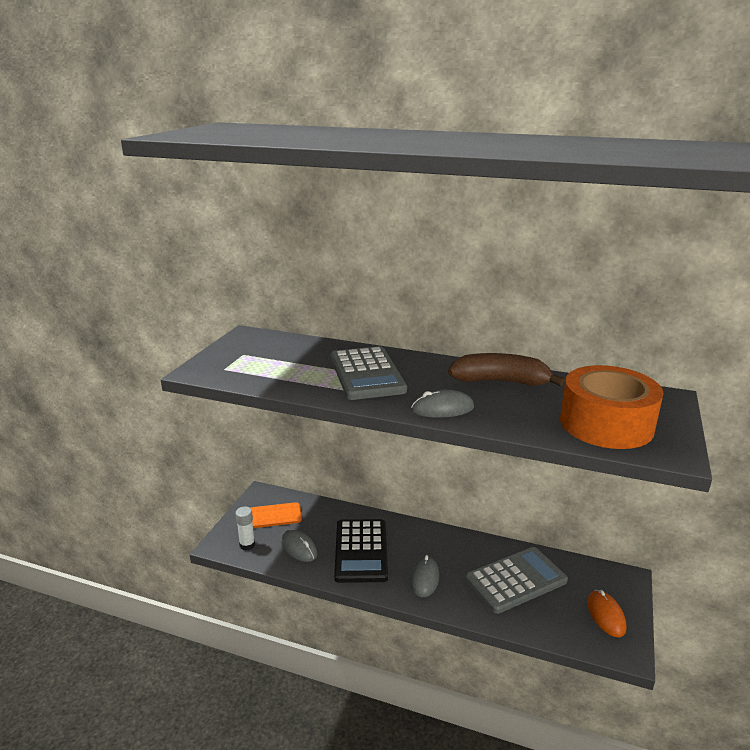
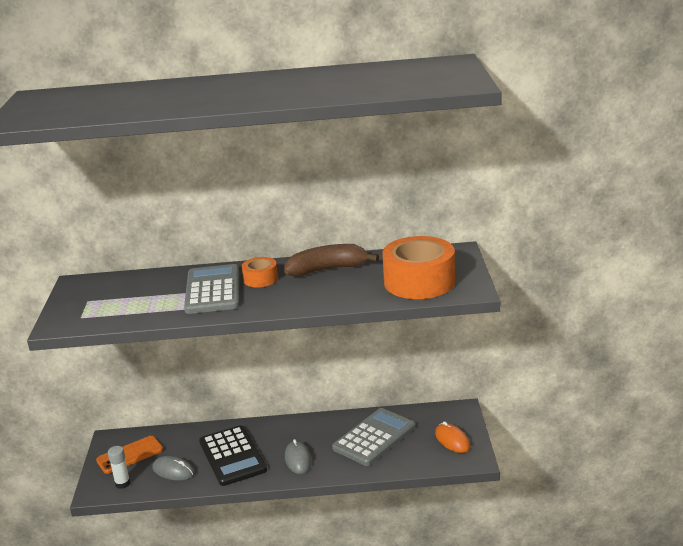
camera: 20 degrees left, 0 degrees up
grey calculator [330,346,407,400] -> grey calculator turned 150 degrees counterclockwise [184,264,239,314]
grey mouse [411,389,474,418] -> none
none -> orange tape [242,257,278,288]

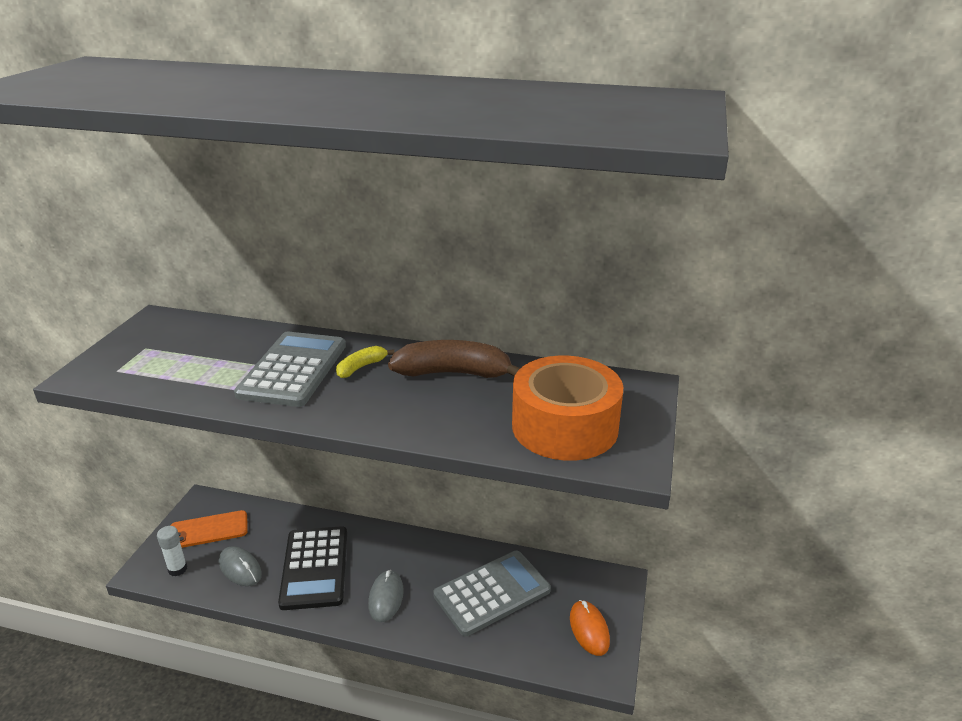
camera: 15 degrees right, 5 degrees up
orange tape [242,257,278,288] -> yellow banana [336,346,395,378]

